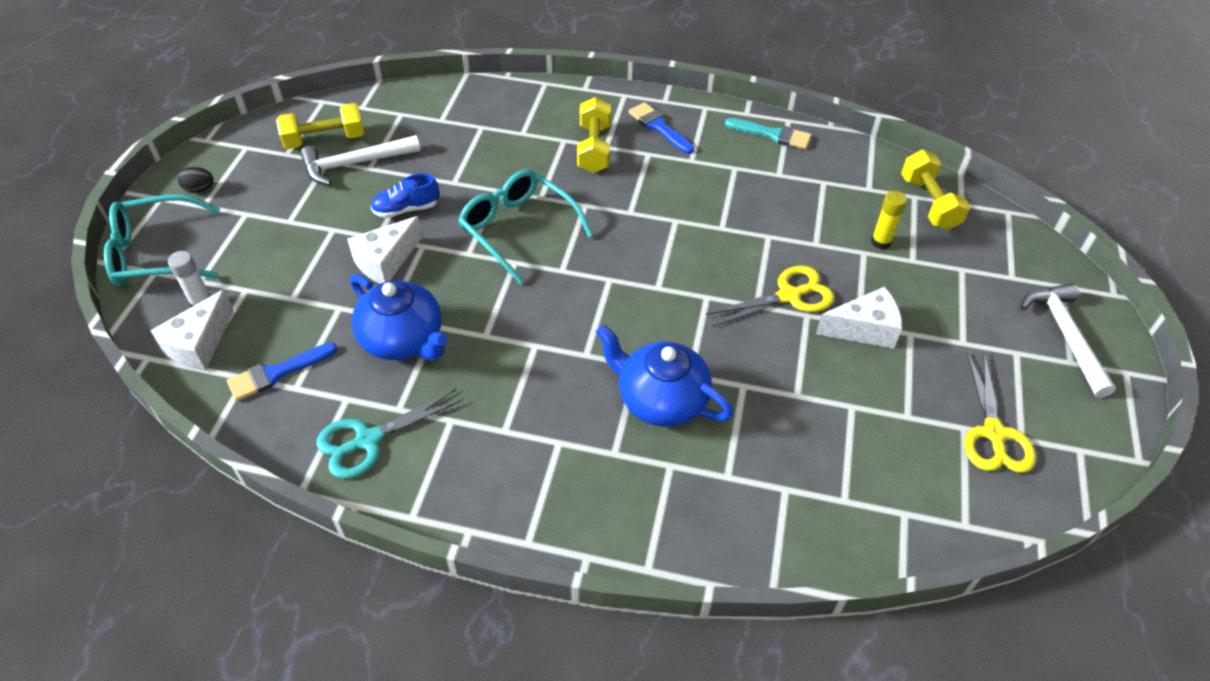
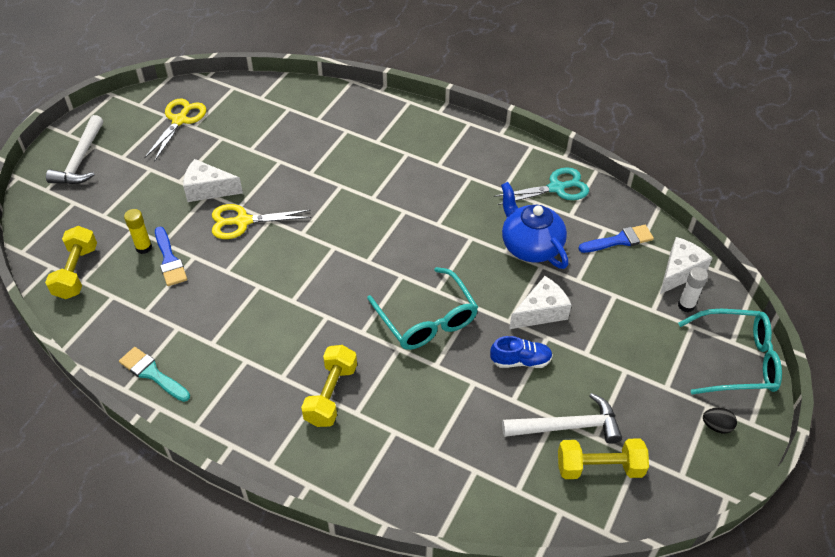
camera: 165 degrees left, 0 degrees up
blue teapot [596,324,733,427] -> none
blue brush [628,102,694,154] -> blue brush moved to [155,227,187,286]

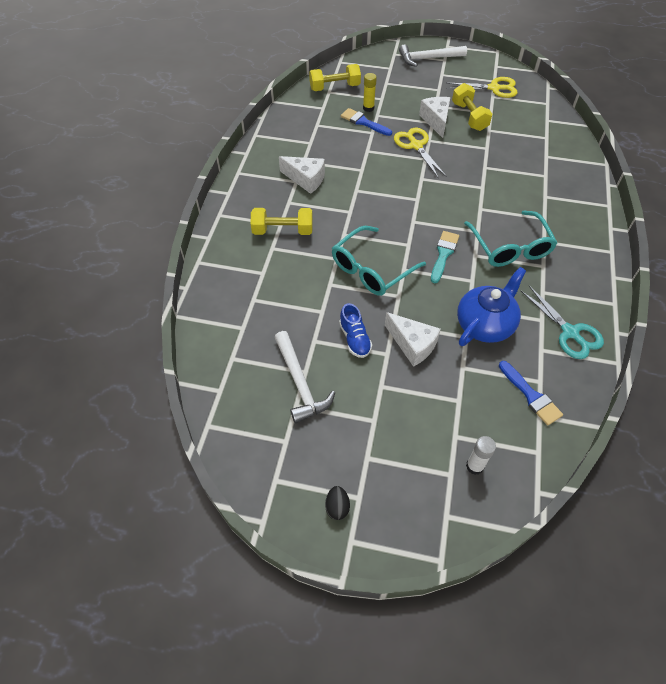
camera: 75 degrees right, 5 degrees up
turquoise brush [119,347,190,402] -> turquoise brush moved to [431,231,459,283]
blue brush [155,227,187,286] -> blue brush turned 75 degrees clockwise [341,108,392,136]
yellow dumbbell [558,438,649,479] -> yellow dumbbell moved to [452,83,492,131]
white cheese [660,237,712,294] -> white cheese moved to [279,156,325,194]
turquoise glasses [678,309,782,394] -> turquoise glasses moved to [464,211,557,267]

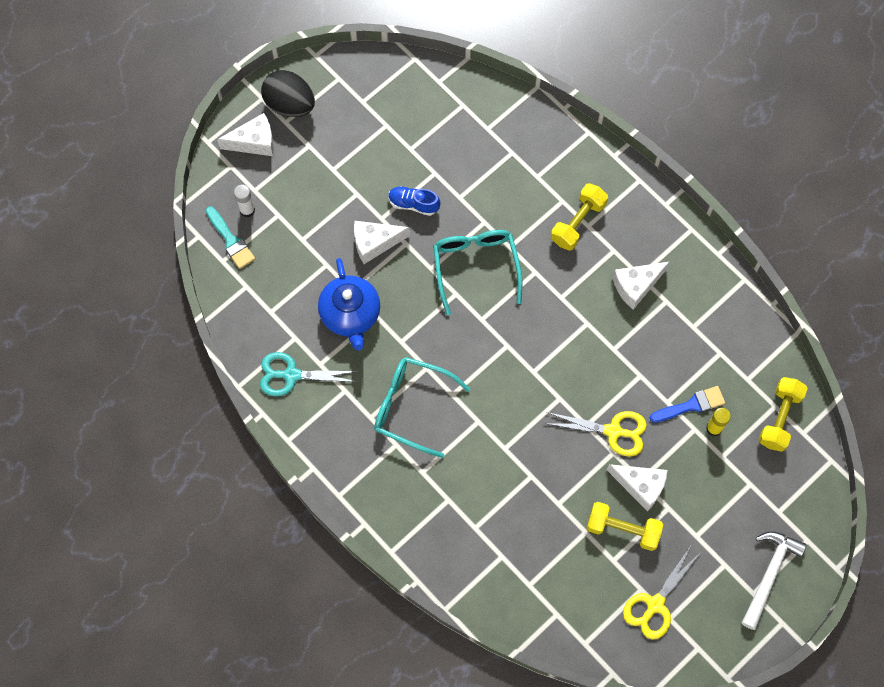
camera: 125 degrees right, 15 degrees up
white hammer [274,331,335,423] -> none
black egg [325,486,350,520] -> black egg [261,70,315,117], size x2.16
turquoise brush [431,231,459,283] -> turquoise brush moved to [206,206,255,269]
blue brush [499,361,563,426] -> none
none -> white cheese [217,113,274,156]

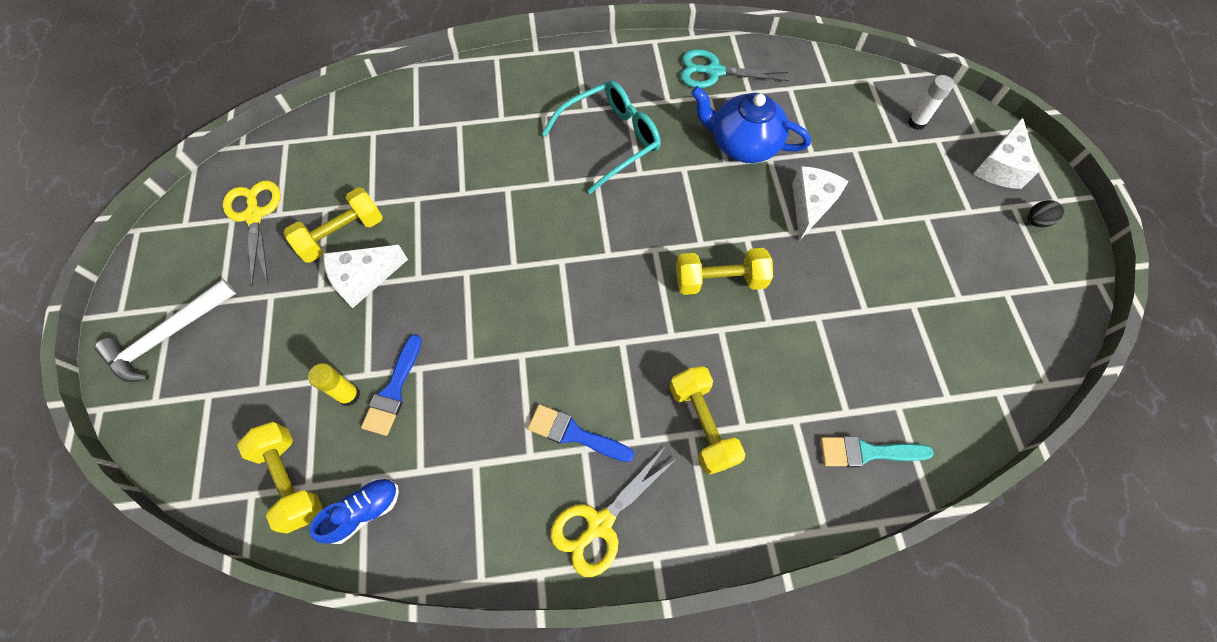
camera: 125 degrees right, 5 degrees down
turquoise brush [206,206,255,269] -> turquoise brush moved to [820,436,934,467]
turquoise scissors [260,352,360,396] -> turquoise scissors turned 120 degrees counterclockwise [680,49,789,88]
black egg [261,70,315,117] -> black egg [1027,200,1064,227], size x0.46
blue shoe [388,186,440,216] -> blue shoe moved to [309,478,399,544]
turquoise glasses [433,230,523,315] -> yellow dumbbell [676,248,773,295]
yellow scissors [545,411,647,456] -> yellow scissors moved to [550,449,676,577]
white cheese [613,261,670,310] -> blue brush [528,404,634,462]
white hammer [742,531,807,630] -> white hammer turned 75 degrees clockwise [95,279,236,382]

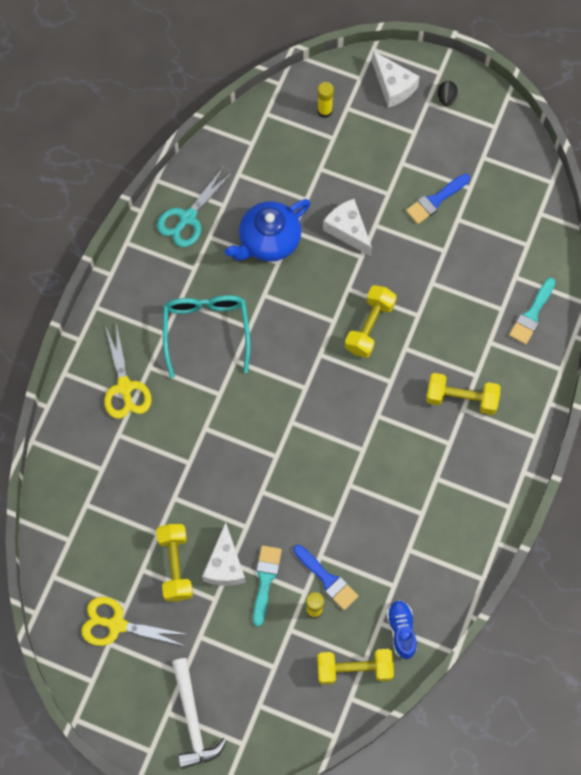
camera: 60 degrees left, 5 degrees up
blue brush [528,404,634,462] -> blue brush moved to [406,174,470,224]
yellow scissors [550,449,676,577] -> yellow scissors moved to [104,323,152,419]
white glue stick [908,75,954,130] -> yellow glue stick [317,82,334,118]
none -> turquoise brush [253,545,282,626]

